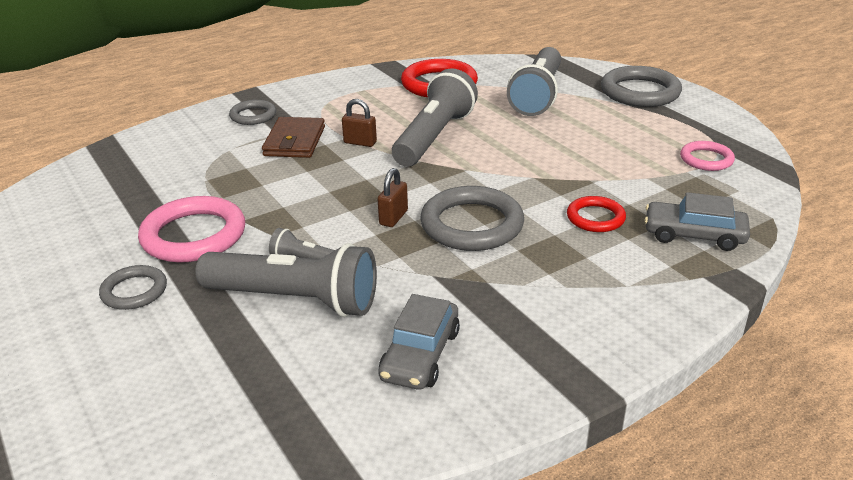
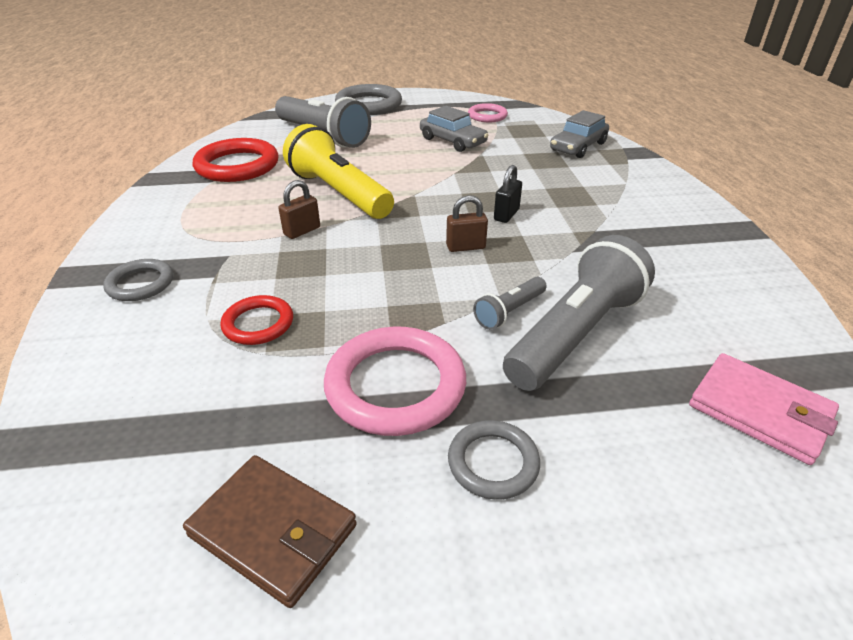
camera: 65 degrees left, 5 degrees up
brown wallet [262,117,325,158] -> brown wallet moved to [183,455,357,608]
brown padlock [378,168,408,227] -> brown padlock turned 60 degrees counterclockwise [446,195,488,252]
grey car [378,294,460,390] -> grey car moved to [420,106,488,152]
grey flashlight [392,68,478,167] -> yellow flashlight [283,124,394,219]
grey ring [420,186,524,251] -> black padlock [494,165,522,223]
red ring [567,196,626,232] -> red ring moved to [220,295,293,345]
none -> pink wallet [689,353,839,465]

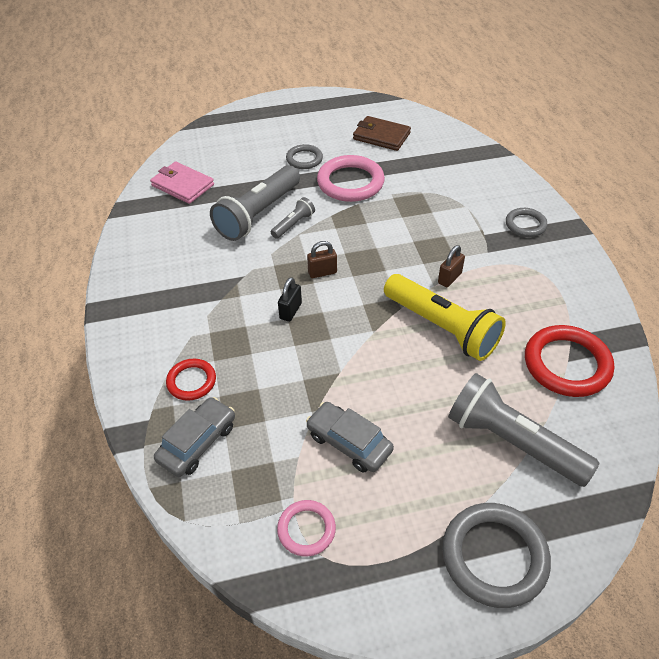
camera: 175 degrees right, 10 degrees up
red ring [220,295,293,345] -> red ring moved to [166,359,216,401]

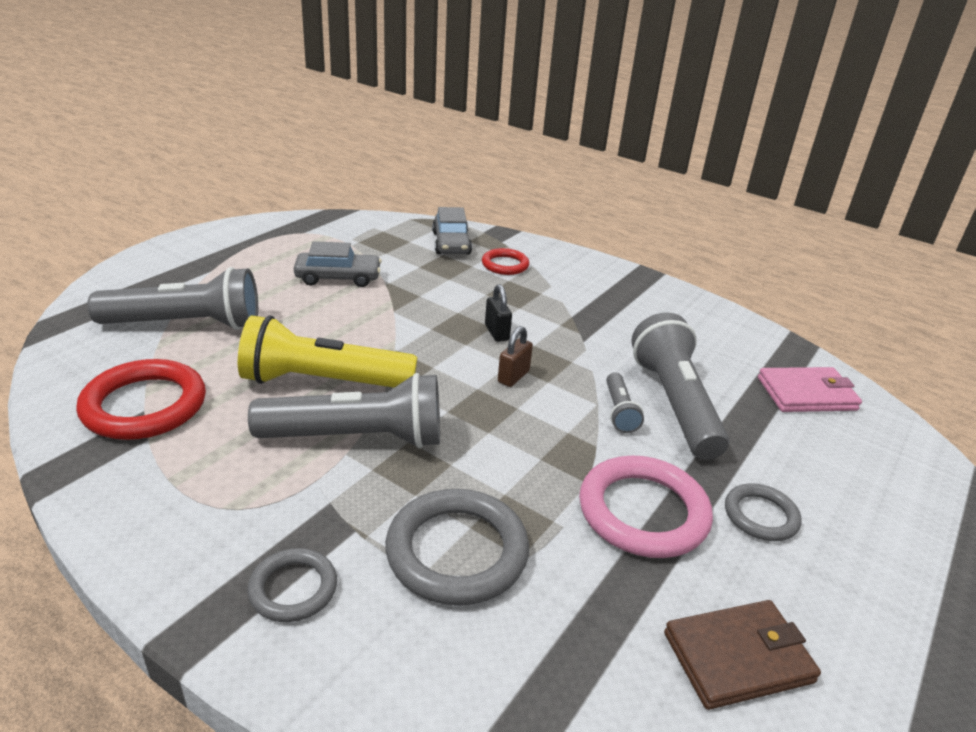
camera: 135 degrees right, 15 degrees down
pink ring [277,500,336,557] -> none
brown padlock [438,245,465,287] -> grey flashlight [248,373,440,448]
grey ring [442,503,551,608] -> grey ring moved to [385,489,529,605]

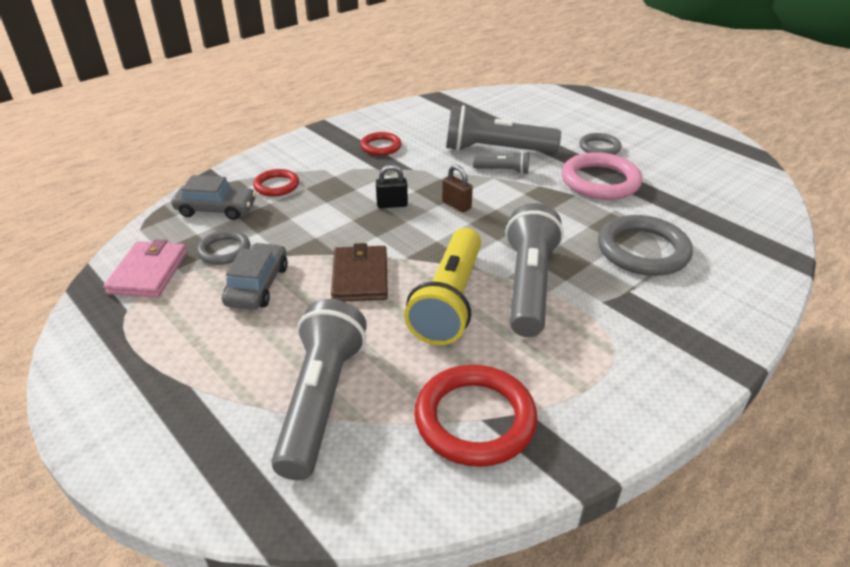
camera: 75 degrees left, 5 degrees up
grey ring [247,548,337,622] -> grey ring moved to [197,230,250,265]
brown wallet [664,600,821,710] -> brown wallet moved to [331,243,388,301]
pink wallet [758,367,862,412] -> pink wallet moved to [103,239,187,298]
none -> red ring [360,132,402,156]

